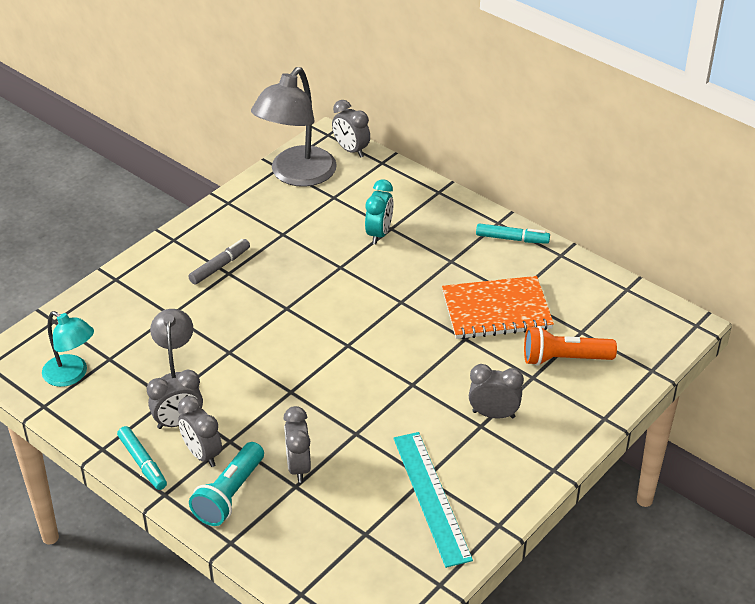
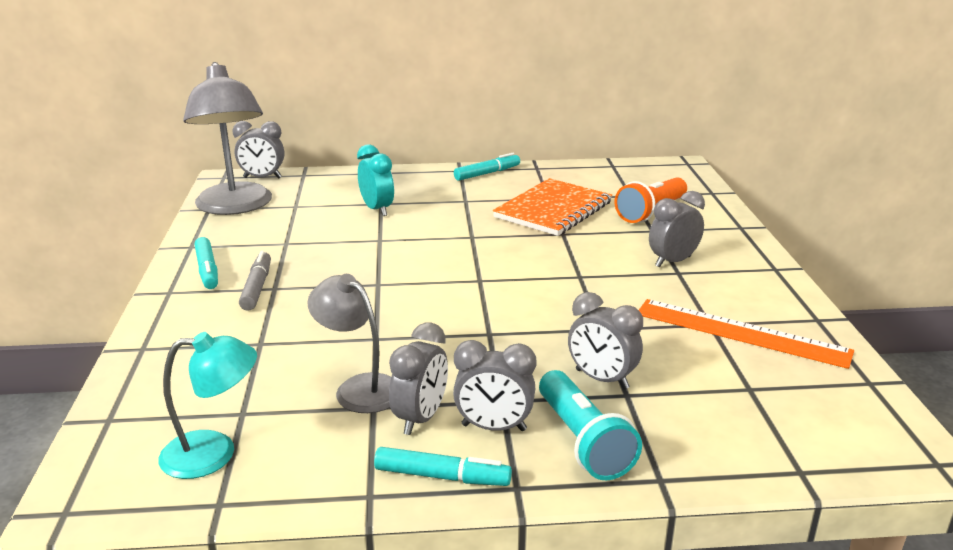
camera: 45 degrees left, 15 degrees down
turquoise ruler [393,432,473,568] -> orange ruler [639,299,854,369]
none -> turquoise marker [195,237,218,289]

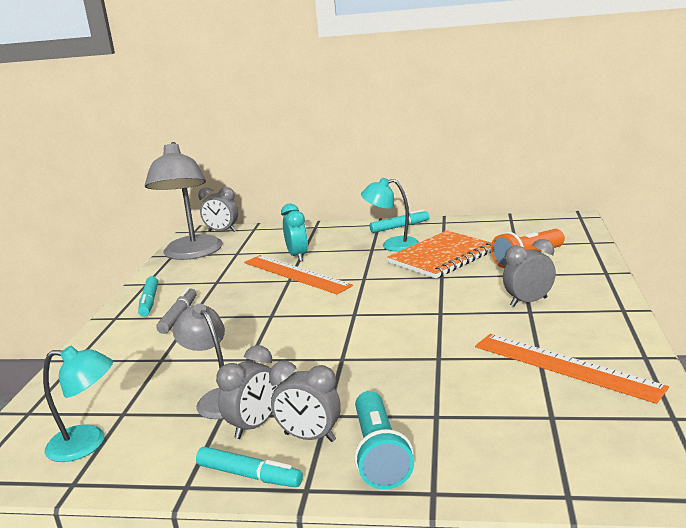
camera: 15 degrees right, 5 degrees down
grey clock [568,292,643,389] -> none
none -> orange ruler [244,255,353,294]
none -> turquoise lamp [361,178,419,252]

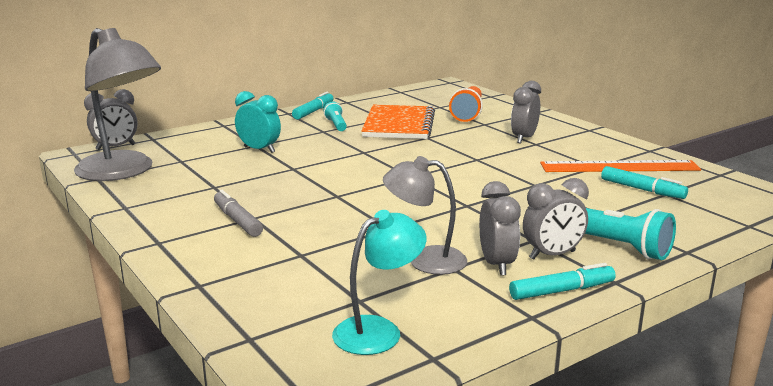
camera: 45 degrees left, 0 degrees up
turquoise marker [138,276,158,316] -> turquoise marker moved to [601,166,688,199]
orange ruler [244,255,353,294] -> none
turquoise lamp [361,178,419,252] -> turquoise flashlight [323,102,347,131]

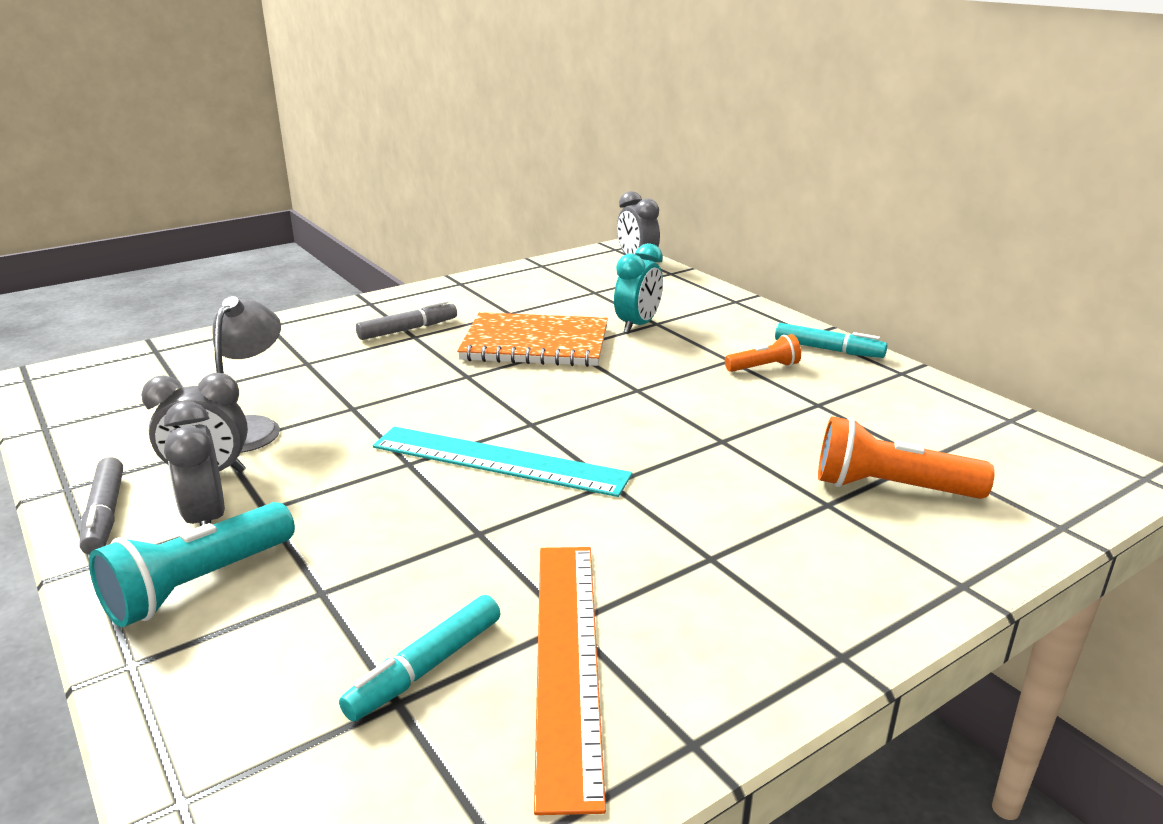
camera: 90 degrees right, 5 degrees up
grey lamp [74,28,161,181] -> none
turquoise flashlight [323,102,347,131] -> orange flashlight [725,334,801,372]
turquoise lamp [332,210,427,355] -> none
orange notebook [361,105,435,139] -> orange notebook moved to [457,312,608,367]
turquoise marker [509,263,616,300] -> grey marker [79,457,123,555]
grey clock [511,81,541,144] -> none
none -> turquoise ruler [373,426,632,497]

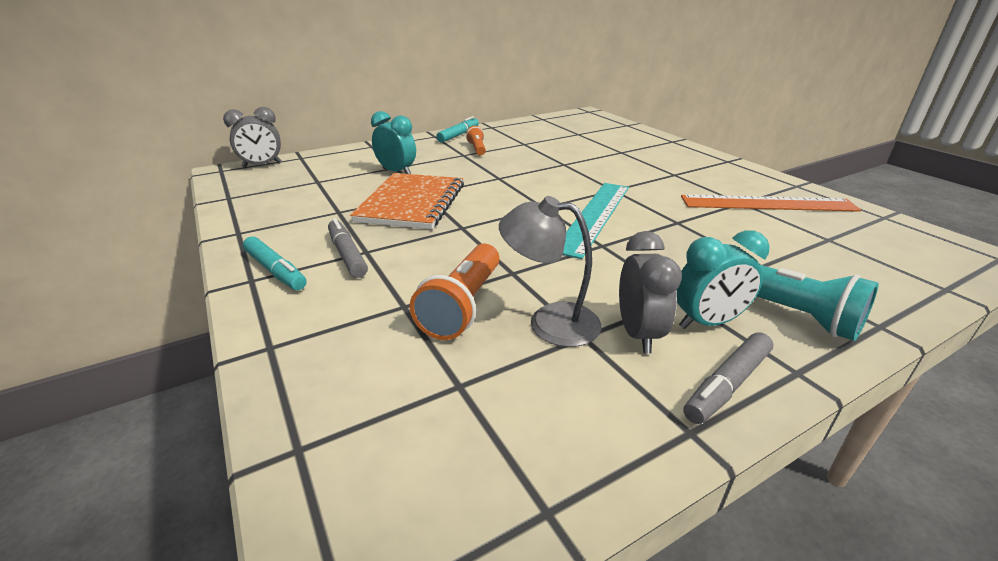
camera: 85 degrees left, 5 degrees up
grey marker [79,457,123,555] -> grey marker turned 150 degrees clockwise [683,332,773,424]
grey clock [164,401,225,526] -> turquoise clock [677,230,769,329]
turquoise marker [339,595,501,721] -> turquoise marker moved to [243,236,307,290]
orange flashlight [818,416,995,499] -> orange flashlight moved to [410,244,500,340]

